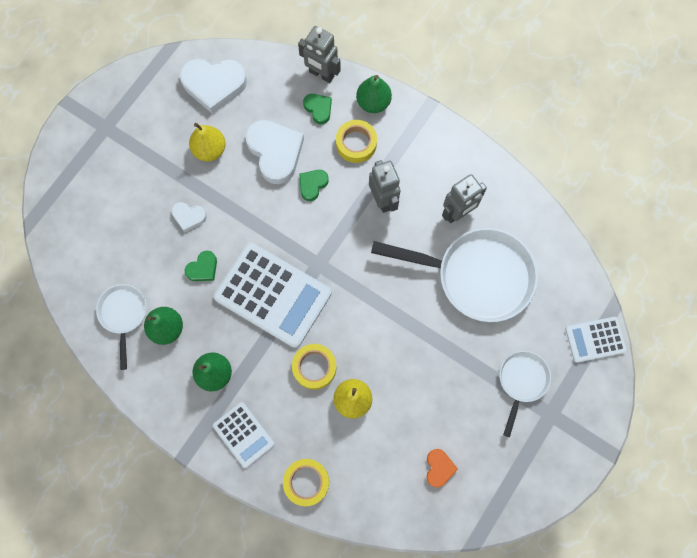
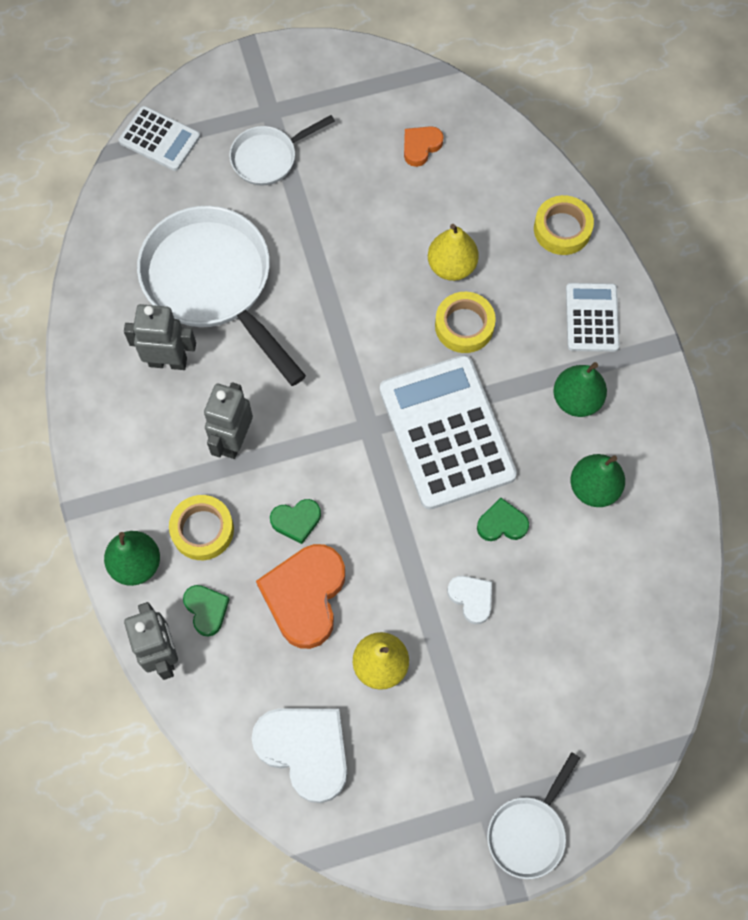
camera: 140 degrees left, 5 degrees down
white pan [96,284,147,370] -> white pan moved to [487,752,580,879]
white heart [245,120,304,184] -> orange heart [256,544,345,649]
green heart [303,94,332,124] -> green heart turned 150 degrees clockwise [183,585,230,637]

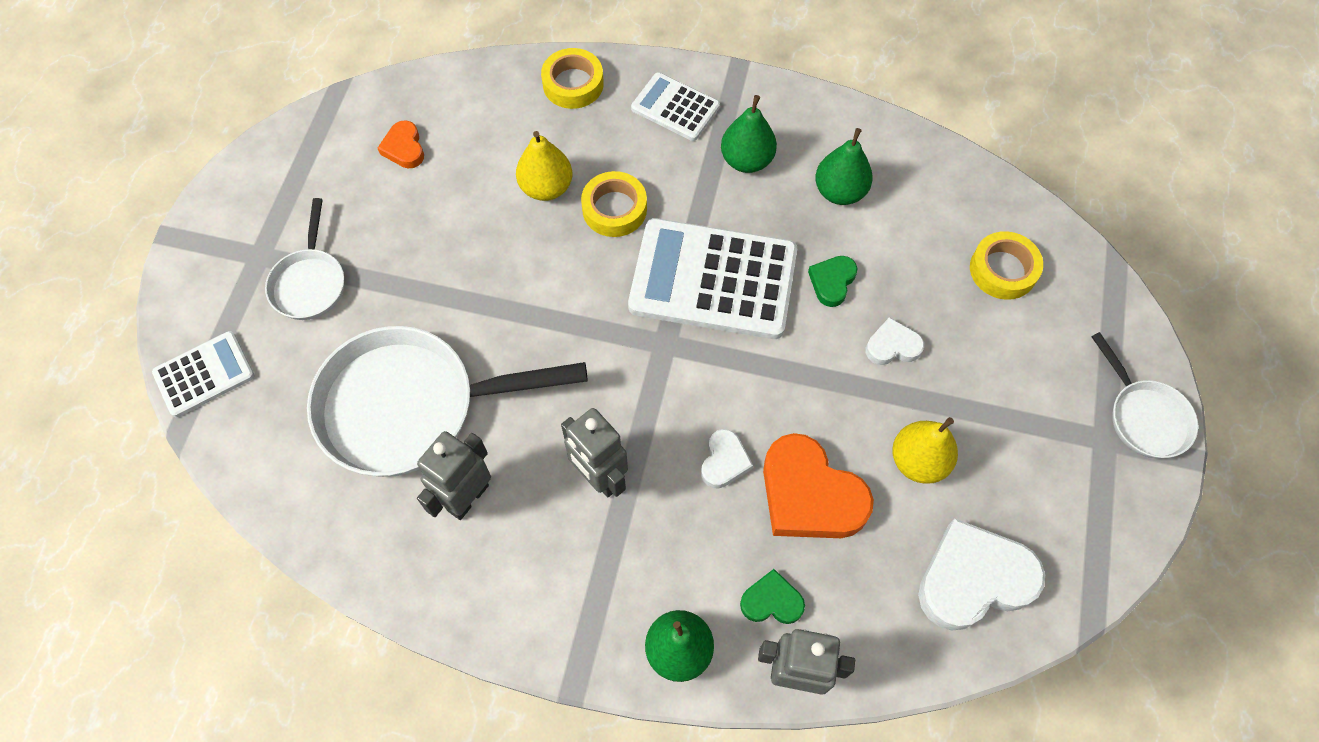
camera: 60 degrees left, 5 degrees down
yellow tape [169,495,234,560] -> yellow tape moved to [970,231,1043,300]
green heart [270,499,321,544] -> white heart [701,429,753,489]

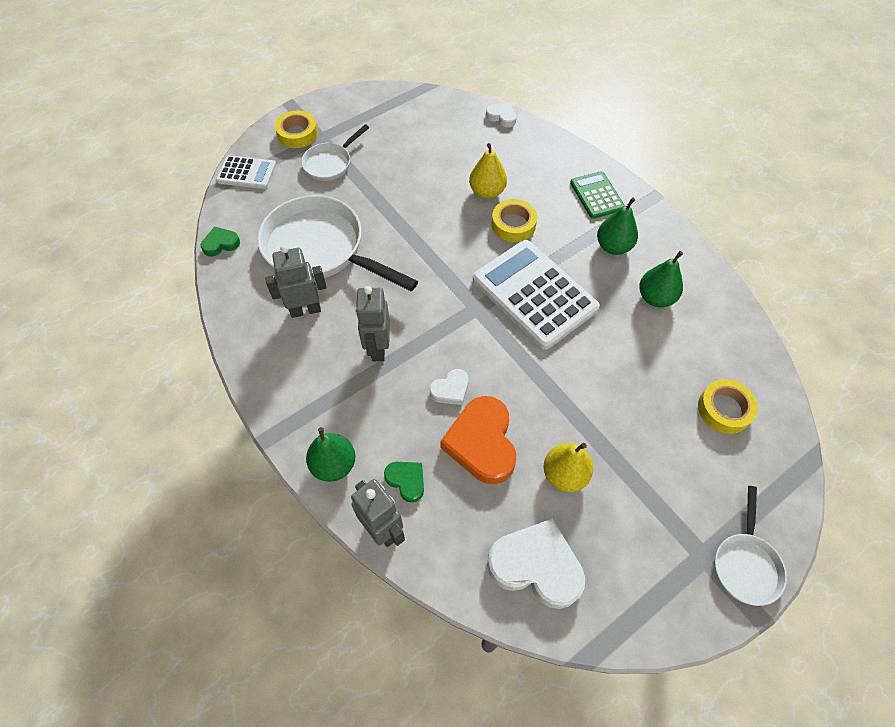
camera: 40 degrees right, 5 degrees down
orange heart [377,120,424,168] -> none
yellow tape [541,48,604,109] -> yellow tape moved to [275,110,318,148]
white calculator [631,72,720,141] -> green calculator [570,171,625,219]
green heart [808,256,858,307] -> green heart moved to [201,227,240,257]
white heart [866,317,924,365] -> white heart moved to [486,103,517,127]

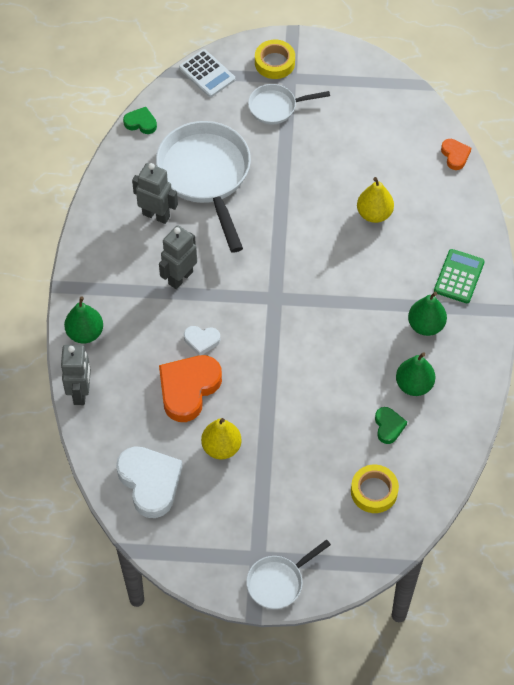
camera: 40 degrees right, 0 degrees up
green heart [384,462,424,503] -> green heart moved to [375,407,407,444]
white calculator [473,240,600,350] -> none
white heart [486,103,517,127] -> orange heart [441,139,471,170]
yellow tape [492,199,537,242] -> none

